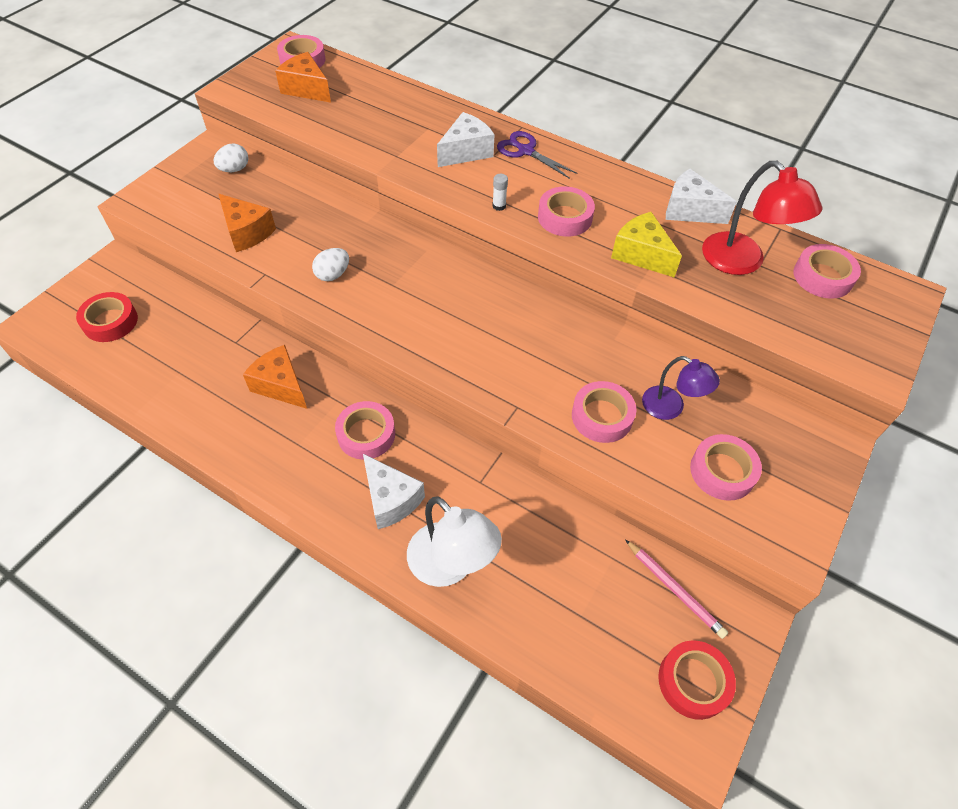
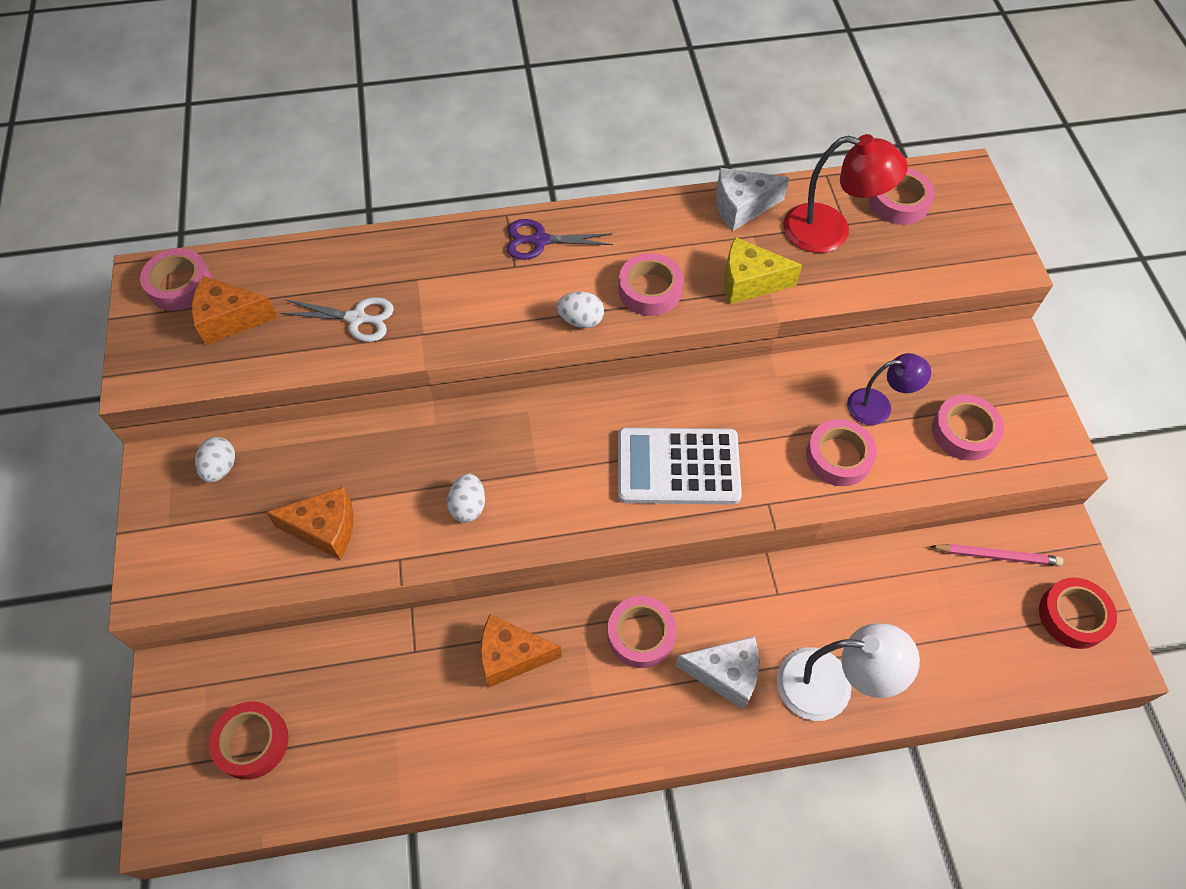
camera: 40 degrees left, 5 degrees up
white cheese [437,112,494,167] -> none
white glue stick [492,174,508,211] -> white egg [557,292,604,328]
none -> white scissors [281,297,394,342]
none -> white calculator [618,427,742,504]

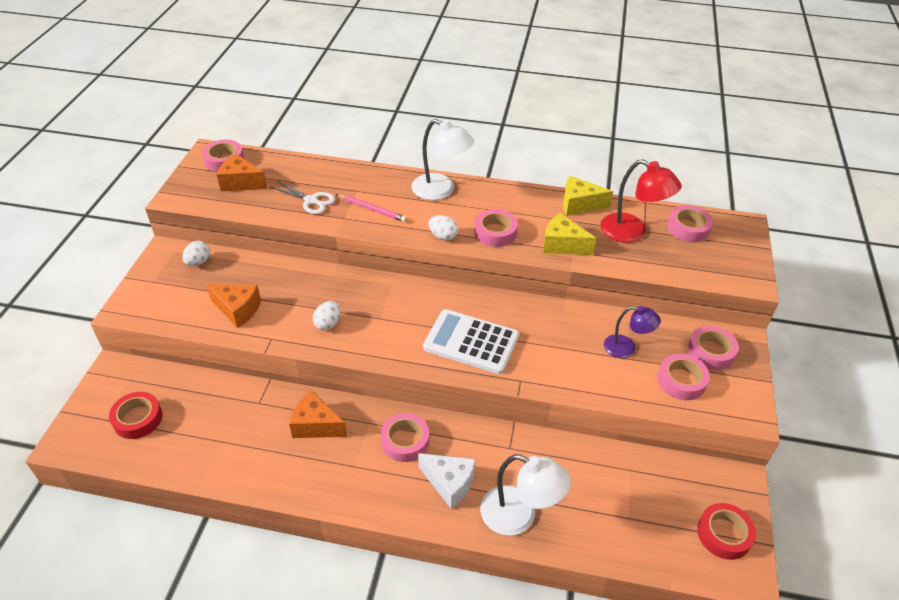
camera: 20 degrees right, 15 degrees down
purple scissors [507,219,613,260] -> white lamp [411,119,474,200]
white cheese [716,168,790,231] -> yellow cheese [563,176,613,216]
pink tape [806,419,877,486] -> pink tape moved to [688,326,739,370]
pink pencil [930,544,1063,566] -> pink pencil moved to [336,194,407,222]

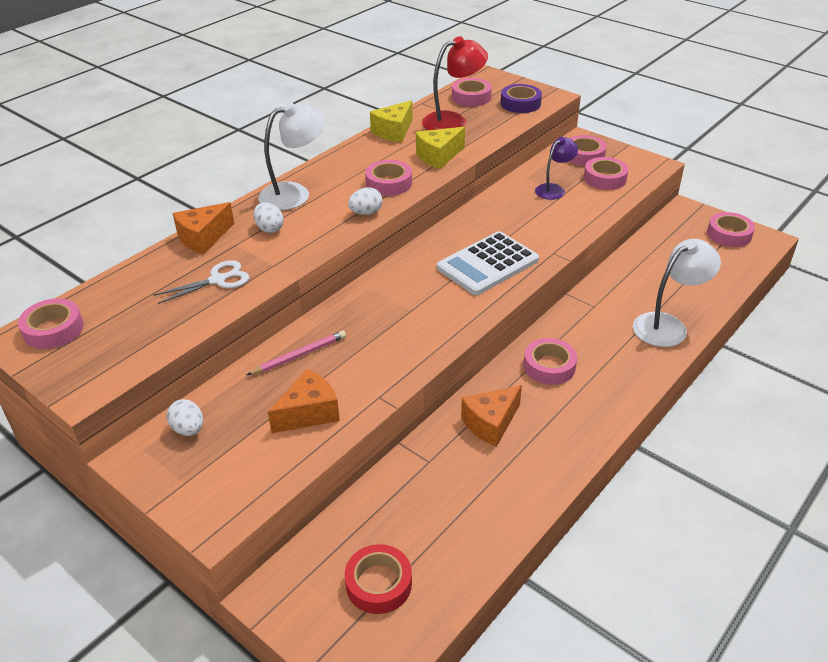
camera: 60 degrees left, 5 degrees down
orange cheese [217,154,268,191] -> orange cheese moved to [173,202,234,254]
white egg [313,301,340,330] -> white egg moved to [253,202,284,233]
pink pencil [336,194,407,222] -> pink pencil moved to [247,331,346,375]
white cheese [418,453,476,509] -> none
red tape [697,503,756,560] -> pink tape [707,212,755,247]
none -> purple tape [501,84,542,113]

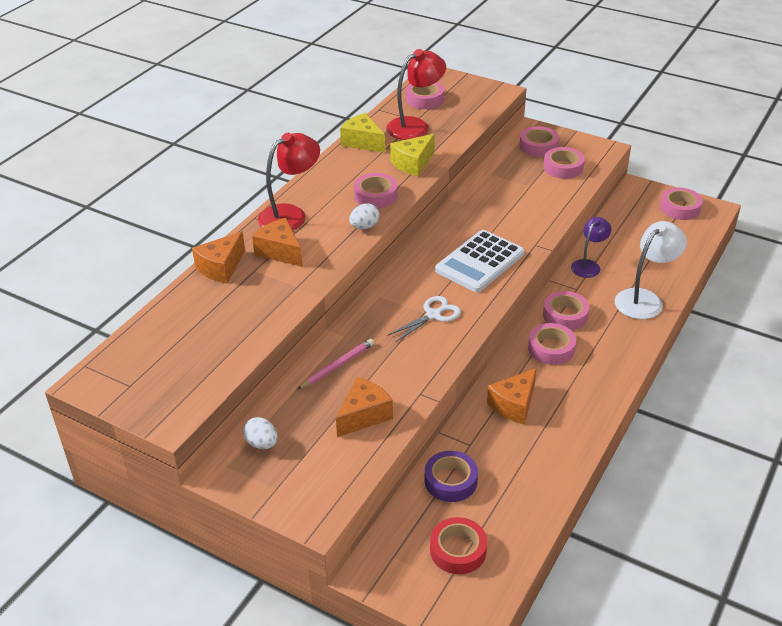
camera: 10 degrees left, 0 degrees up
pink tape [18,298,84,349] -> pink tape moved to [543,291,590,330]
white scissors [153,260,249,304] -> white scissors moved to [387,296,461,343]
white egg [253,202,284,233] -> orange cheese [252,218,303,267]
white lamp [258,102,325,210] -> red lamp [258,133,320,231]
yellow cheese [370,100,412,143] -> yellow cheese turned 105 degrees clockwise [340,113,385,153]
purple tape [501,84,542,113] -> purple tape moved to [425,451,478,502]
purple lamp [535,137,578,200] -> purple lamp moved to [571,217,611,278]

